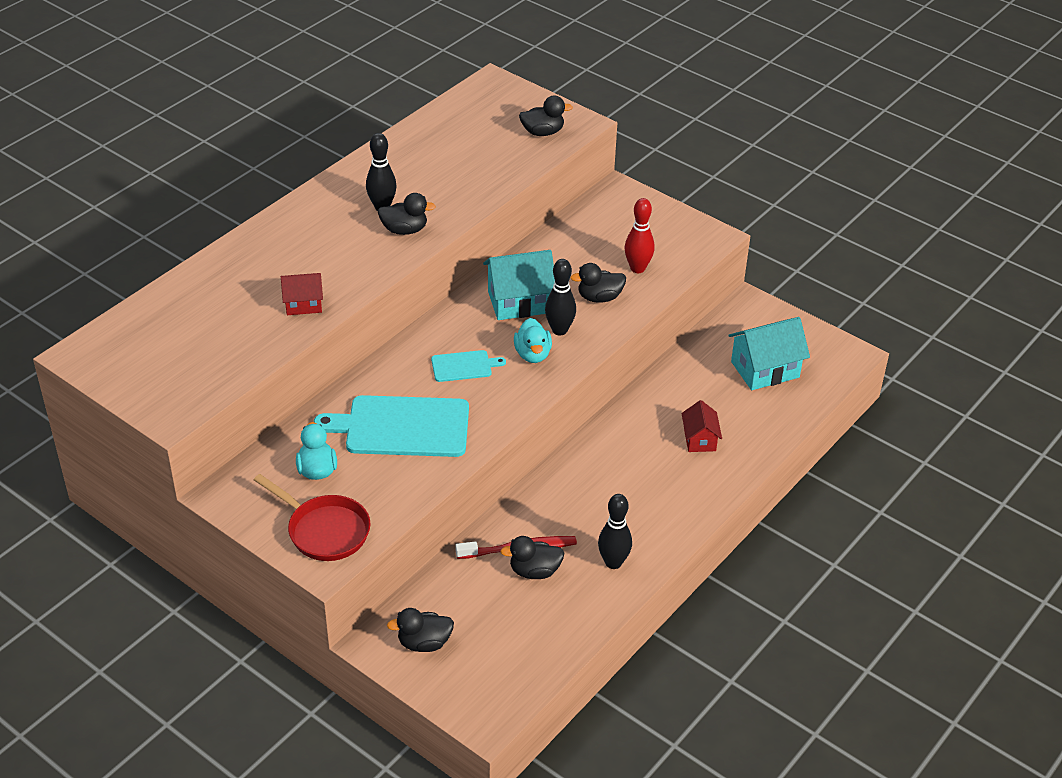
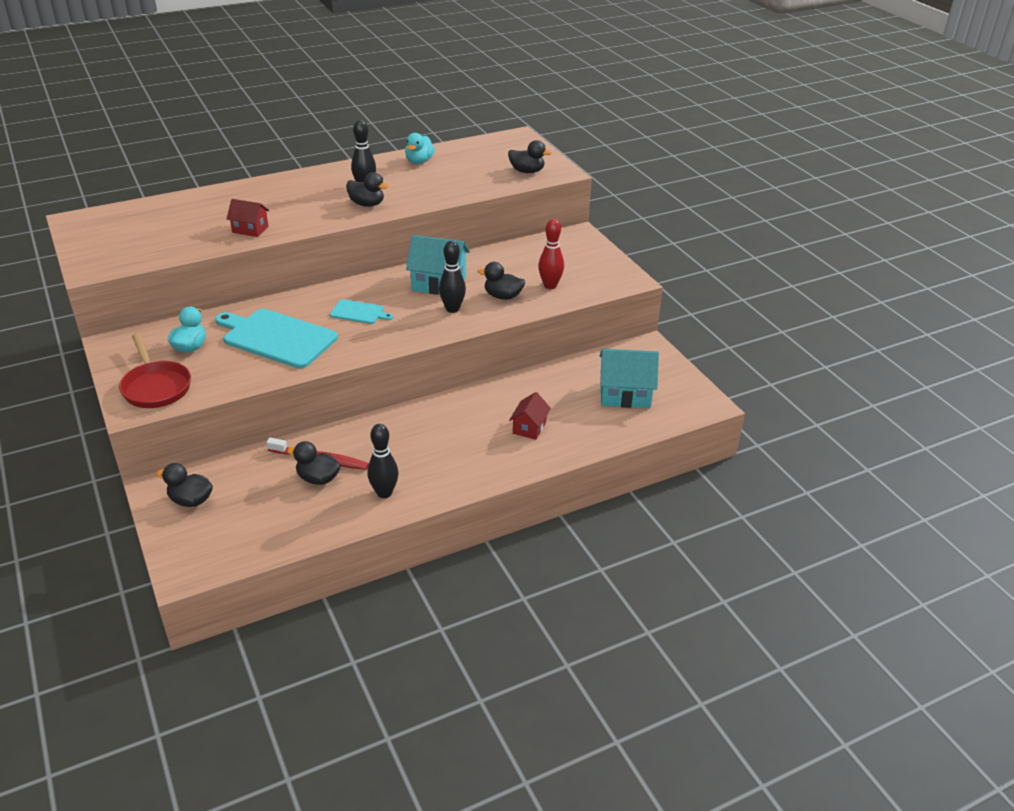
camera: 25 degrees right, 5 degrees down
turquoise duck [514,318,552,363] -> turquoise duck moved to [405,133,435,164]

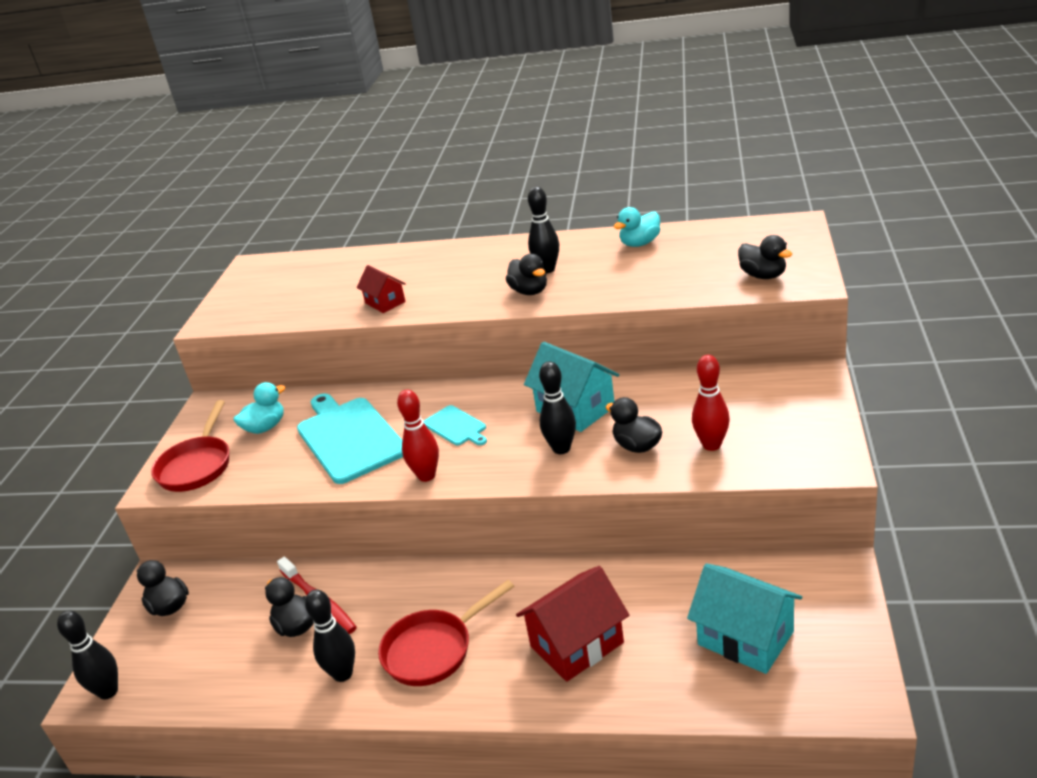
camera: 40 degrees right, 5 degrees down
red house [509,392,551,440] -> red house [516,566,629,682], size x1.69
none -> black bowling pin [57,610,118,699]
none -> red pan [378,580,514,686]
none -> red bowling pin [397,390,439,482]

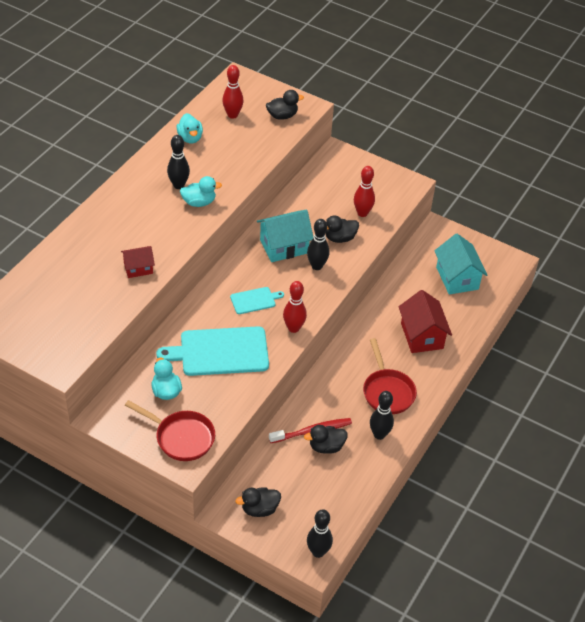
camera: 75 degrees left, 15 degrees up
black duck [506,254,547,295] -> turquoise duck [180,176,222,207]
turquoise house [687,563,802,674] -> turquoise house turned 75 degrees counterclockwise [434,234,487,294]
none -> red bowling pin [222,65,244,119]

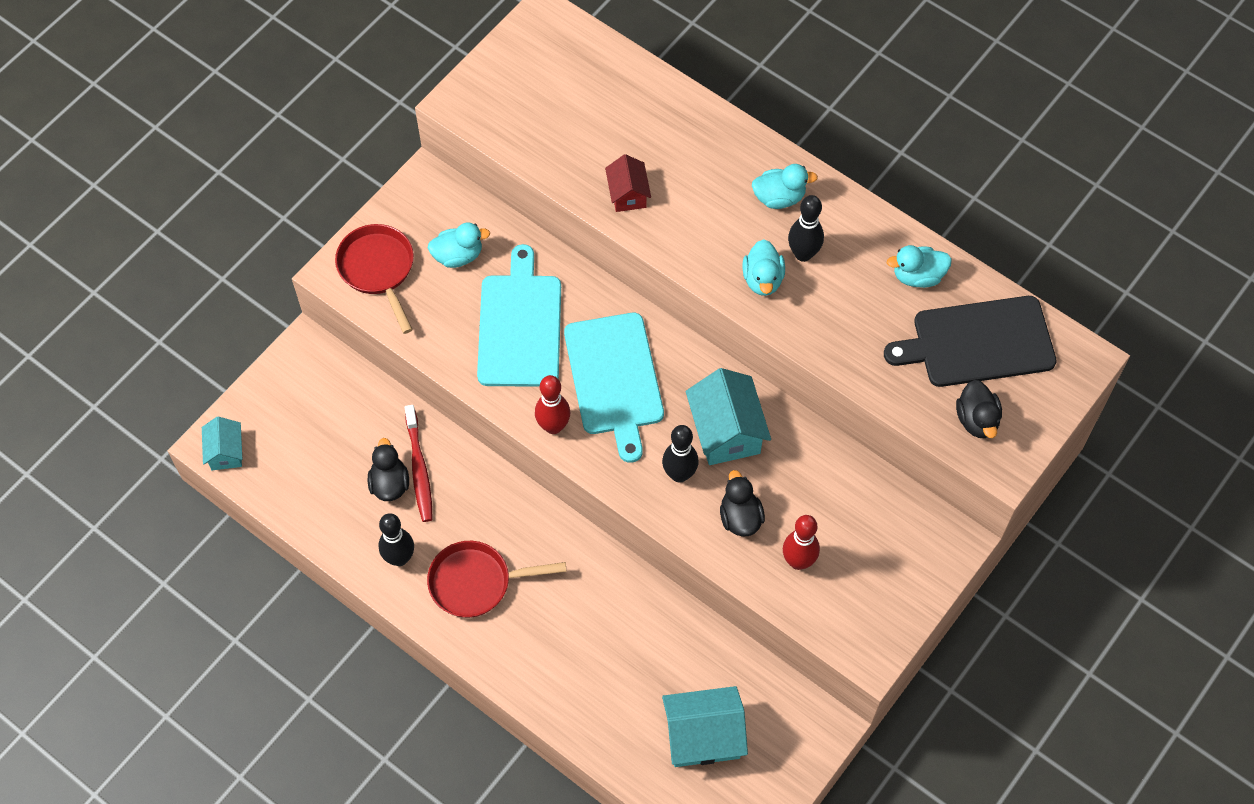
camera: 100 degrees right, 15 degrees up
red pan [125,400,215,461] -> red pan turned 120 degrees clockwise [335,224,414,334]
red bowling pin [222,65,244,119] -> black cutting board [884,296,1057,387]
turquoise cutting board [230,287,284,314] -> turquoise cutting board [564,313,664,463], size x2.00
black duck [235,487,281,517] -> none
black bowling pin [307,509,333,558] -> turquoise house [202,416,242,470]
red house [399,290,452,353] -> none
none -> turquoise duck [752,164,818,209]

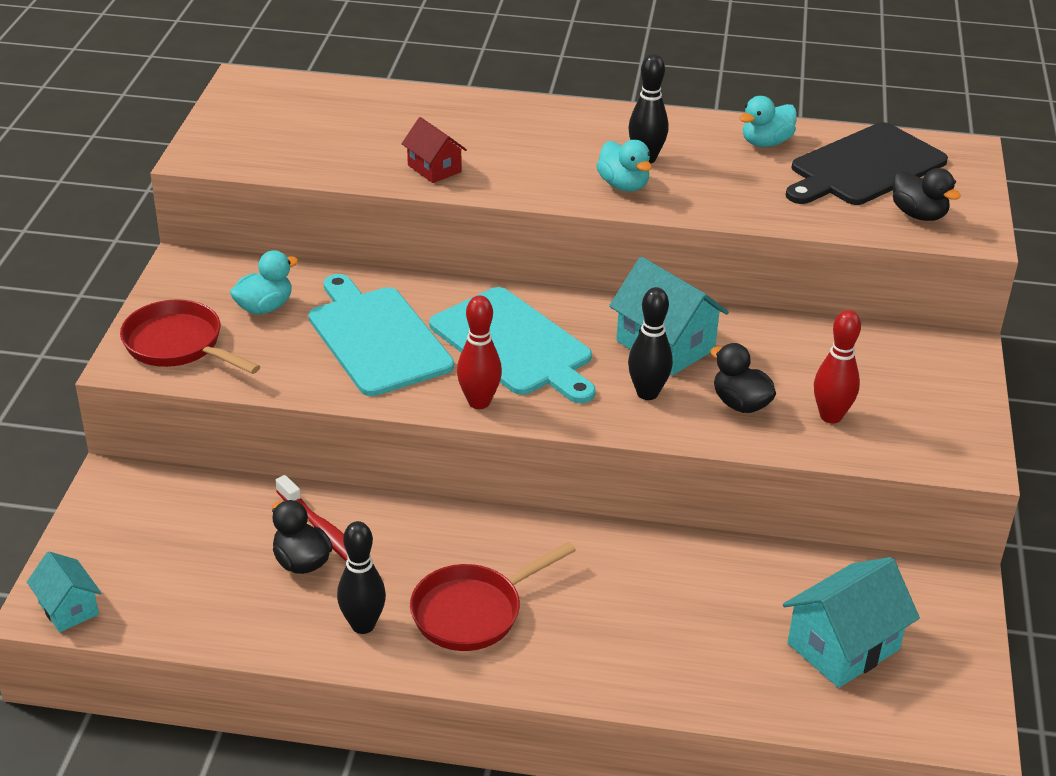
camera: 30 degrees left, 25 degrees down
turquoise duck [752,164,818,209] -> none

